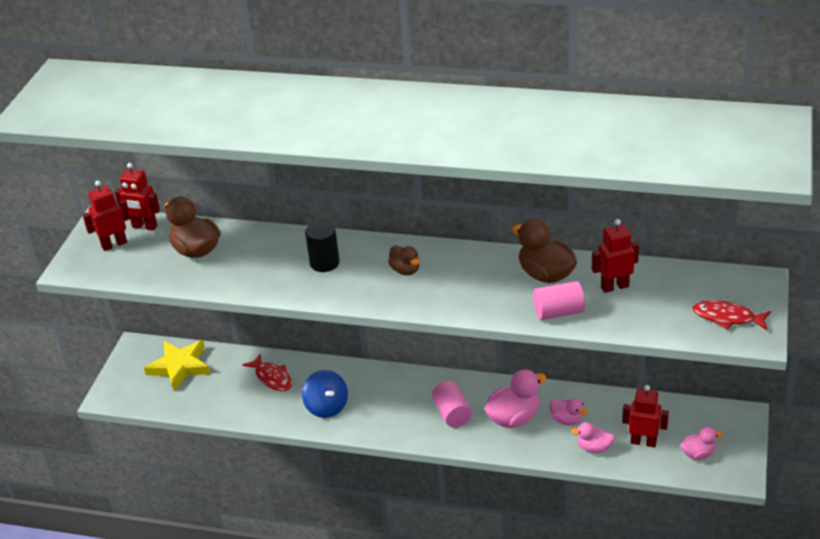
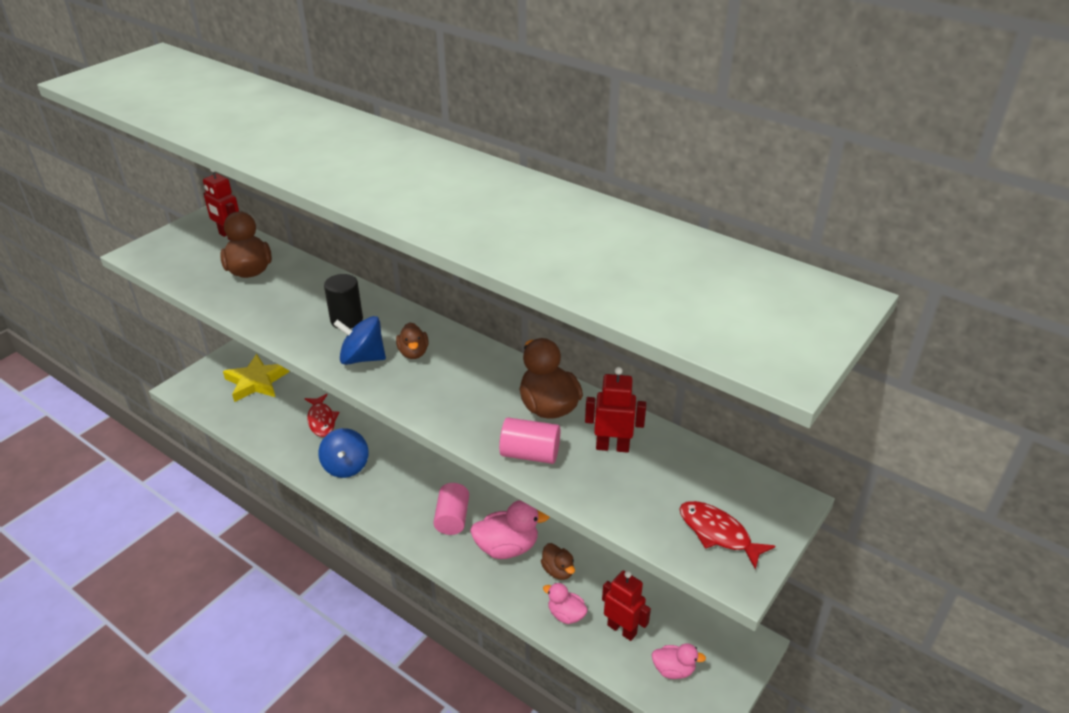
camera: 20 degrees right, 0 degrees up
red robot [82,181,130,251] -> none
pink duck [549,398,588,425] -> brown duck [541,543,575,580]
none -> blue spinning top [333,316,386,365]

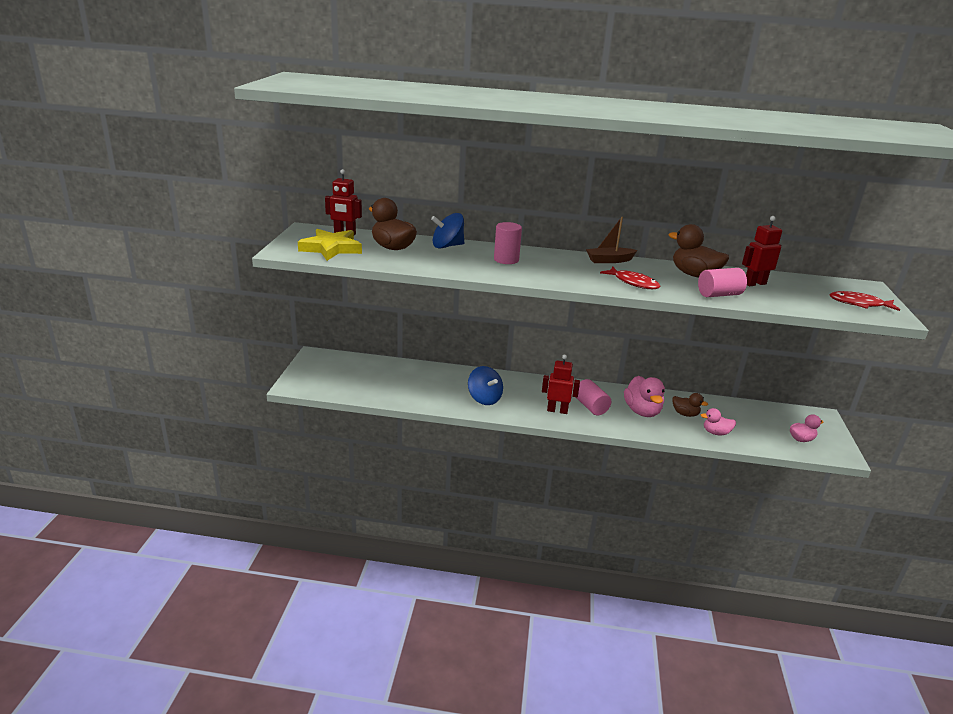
camera: 30 degrees left, 10 degrees down
yellow star [223,354,289,402] -> yellow star moved to [298,229,362,261]
red fish [305,394,339,437] -> red fish moved to [600,267,660,289]
black cylinder [324,274,363,329] -> pink cylinder [494,222,522,264]
blue spinning top [333,316,386,365] -> blue spinning top moved to [431,213,464,249]
brown duck [396,322,429,359] -> none
pink duck [470,500,550,559] -> pink duck turned 120 degrees clockwise [624,376,665,417]
red robot [602,570,651,641] -> red robot moved to [542,355,580,414]
none -> brown boat [586,217,638,263]

